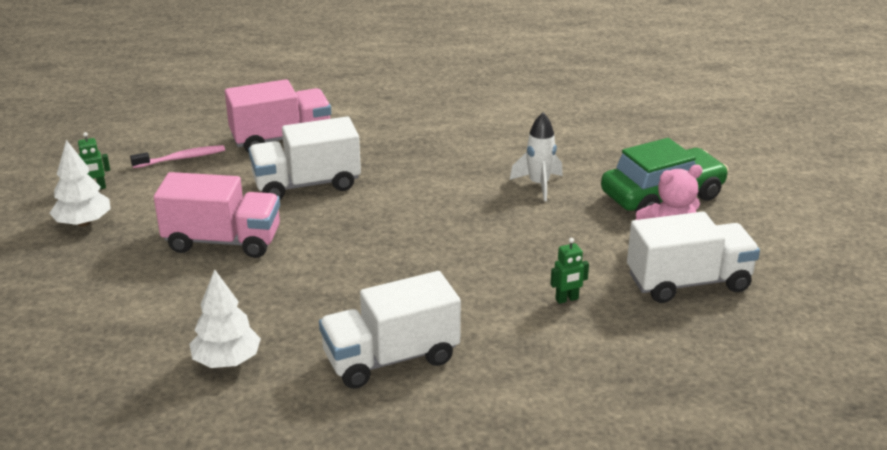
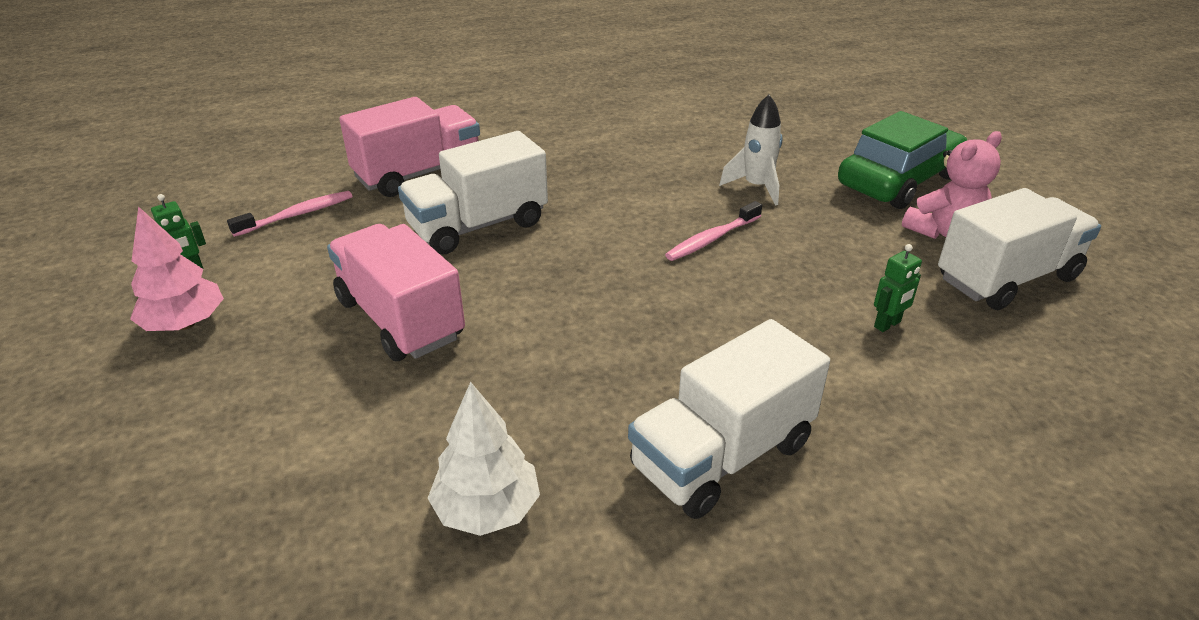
camera: 15 degrees left, 5 degrees up
white tree [49,140,111,227] -> pink tree [130,206,224,331]
pink truck [154,172,280,258] -> pink truck turned 120 degrees counterclockwise [327,224,465,361]
none -> pink toothbrush [665,201,762,261]

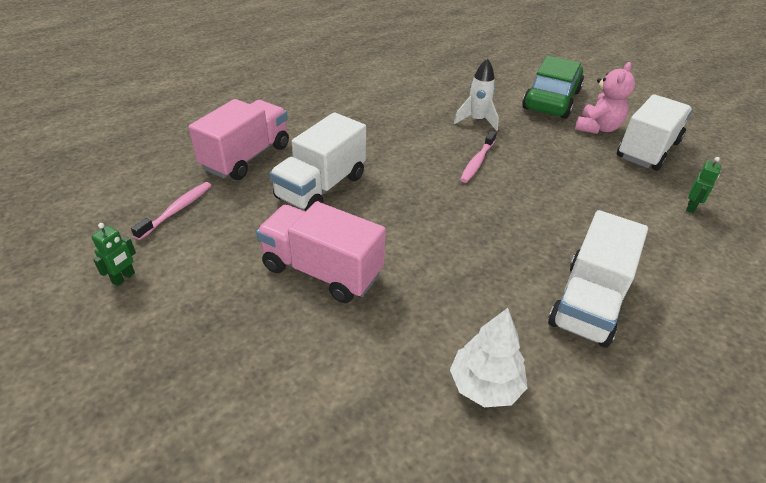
camera: 25 degrees left, 5 degrees up
pink tree [130,206,224,331] -> none
green robot [874,244,922,332] -> green robot moved to [686,157,721,213]

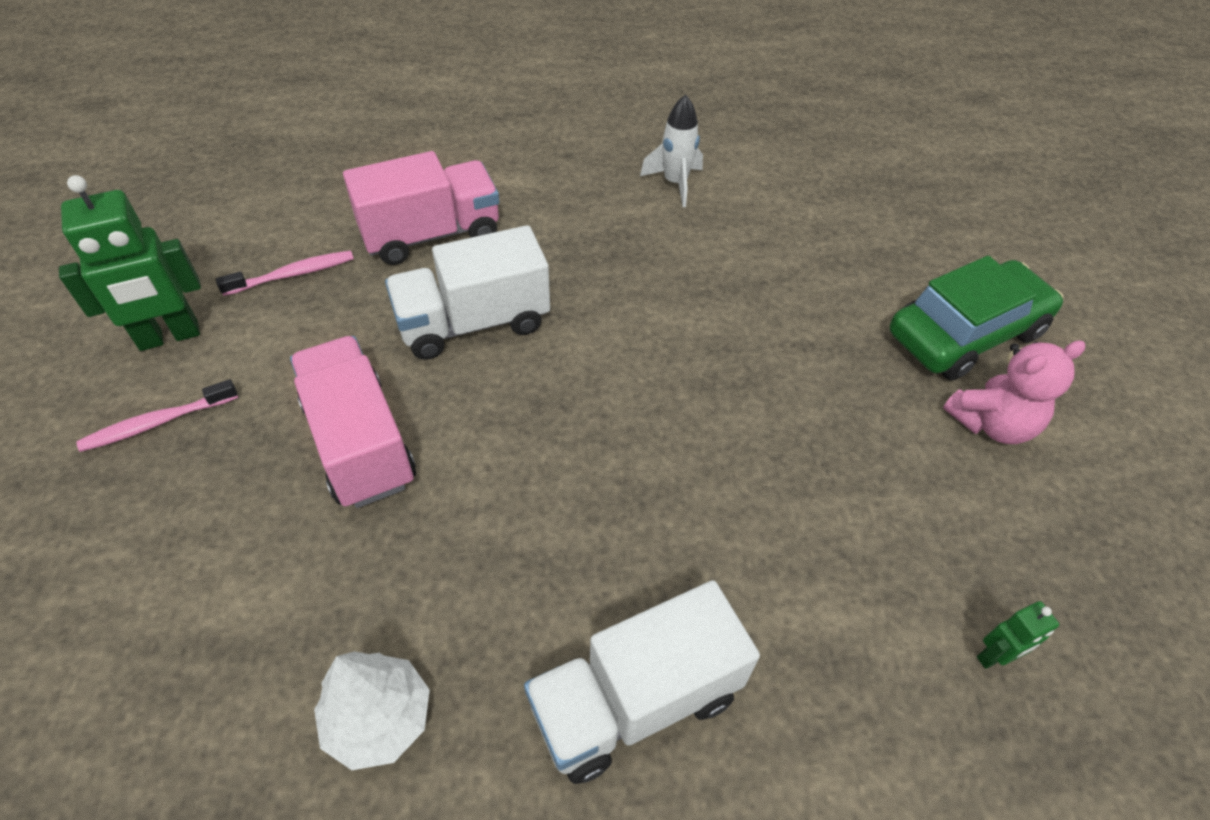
camera: 35 degrees right, 10 degrees up
green robot [91,223,136,286] -> green robot [59,175,201,351], size x2.10
white rocket [454,58,499,131] -> white rocket moved to [640,94,703,207]
pink toothbrush [460,131,497,183] -> pink toothbrush moved to [76,379,238,452]
white truck [617,94,693,171] -> none

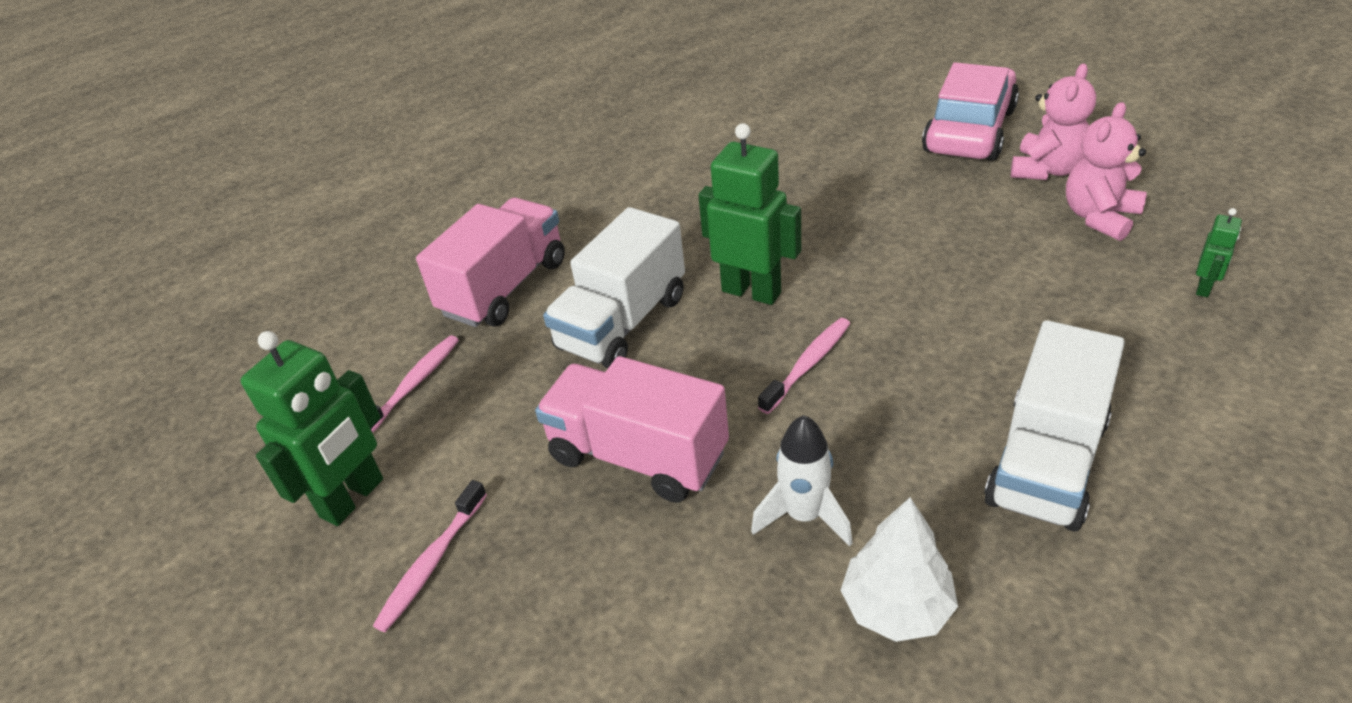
camera: 30 degrees left, 10 degrees down
white rocket [640,94,703,207] -> white rocket moved to [751,415,853,547]
green car [890,256,1063,381] -> pink car [922,62,1019,161]
none -> green robot [698,123,801,305]
none -> pink toothbrush [758,318,850,414]
none -> pink teddy bear [1066,102,1147,241]

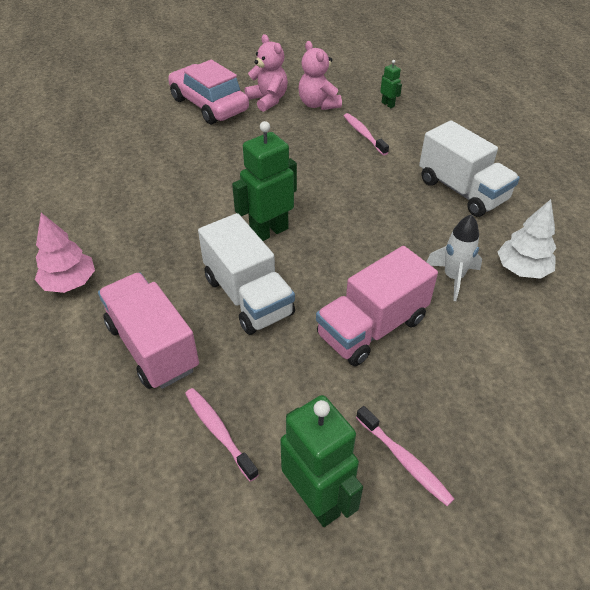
camera: 70 degrees left, 5 degrees up
pink toothbrush [758,318,850,414] -> pink toothbrush moved to [344,113,389,156]
none -> pink tree [35,213,95,293]

